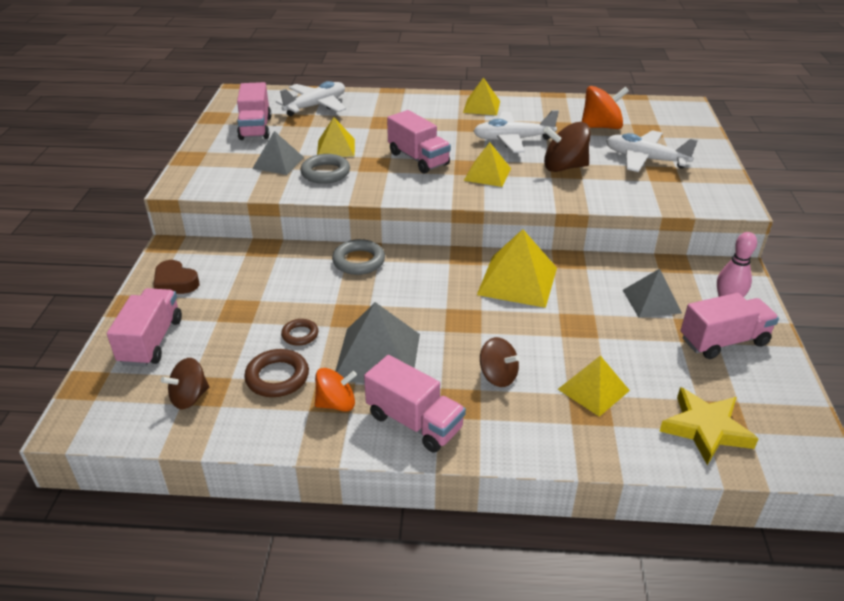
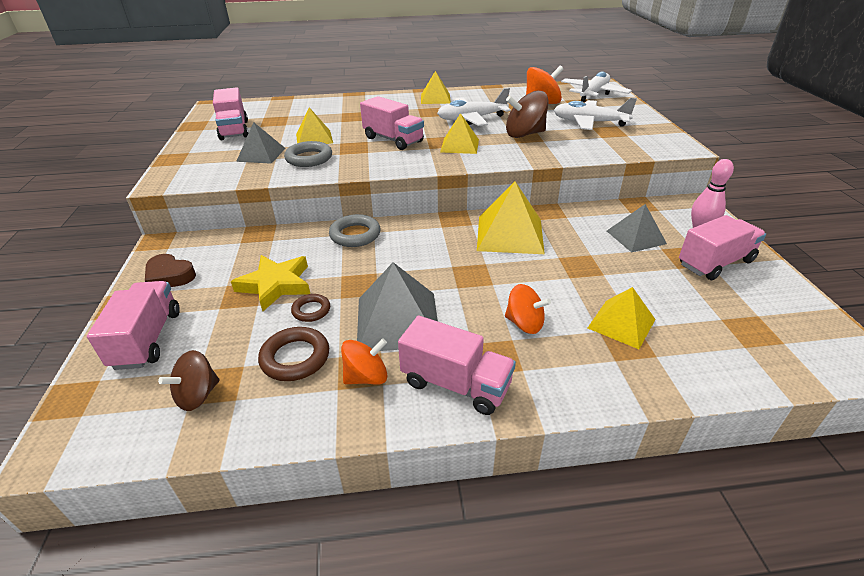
camera: 10 degrees left, 0 degrees up
white plane [276,81,346,116] -> white plane moved to [561,71,632,102]
brown spinning top [480,337,520,387] -> orange spinning top [505,284,551,334]
yellow star [660,387,759,465] -> yellow star moved to [231,255,310,311]

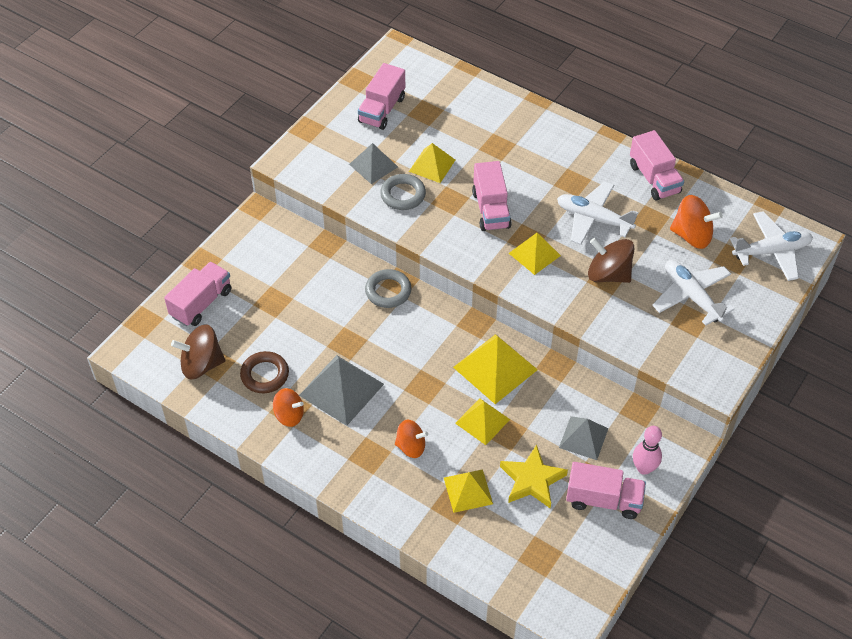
camera: 40 degrees right, 15 degrees up
brown heart [145,254,196,287] -> none
brown spinning top [158,350,220,411] -> brown spinning top [171,325,225,379], size x1.50
yellow star [231,255,310,311] -> yellow star moved to [500,444,568,508]
brown ring [291,294,330,322] -> none
pink truck [398,316,516,415] -> pink truck moved to [630,130,684,201]
yellow pyramid [421,71,451,104] -> yellow pyramid moved to [455,398,510,445]
orange spinning top [505,284,551,334] -> orange spinning top turned 60 degrees counterclockwise [395,420,428,458]

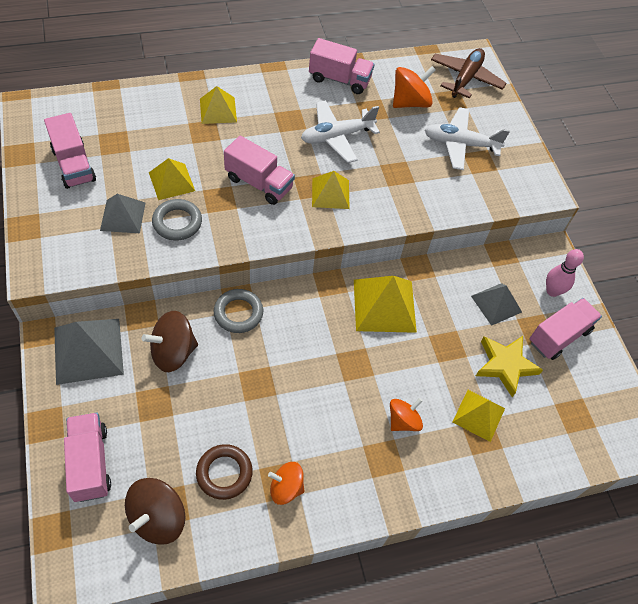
camera: 55 degrees left, 5 degrees up
orange spinning top [273,388,304,427] -> orange spinning top turned 135 degrees counterclockwise [268,462,305,505]
grey pyramid [299,355,384,426] -> grey pyramid moved to [54,319,124,385]
yellow pyramid [455,398,510,445] -> yellow pyramid moved to [200,86,237,124]
brown spinning top [588,238,634,283] -> brown spinning top moved to [142,311,198,372]
white plane [730,211,813,281] -> brown plane [431,48,506,98]

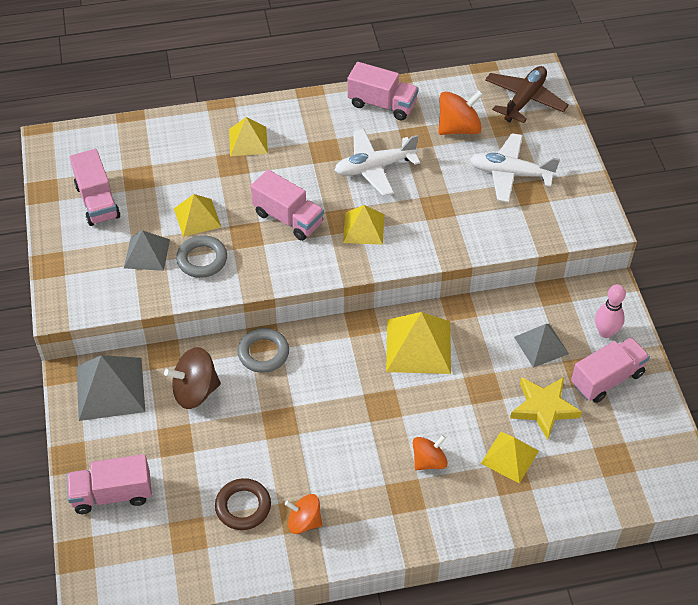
camera: 10 degrees right, 5 degrees down
pink truck [64,412,111,502] -> pink truck turned 90 degrees counterclockwise [67,454,152,514]
brown spinning top [125,478,185,545] -> none

